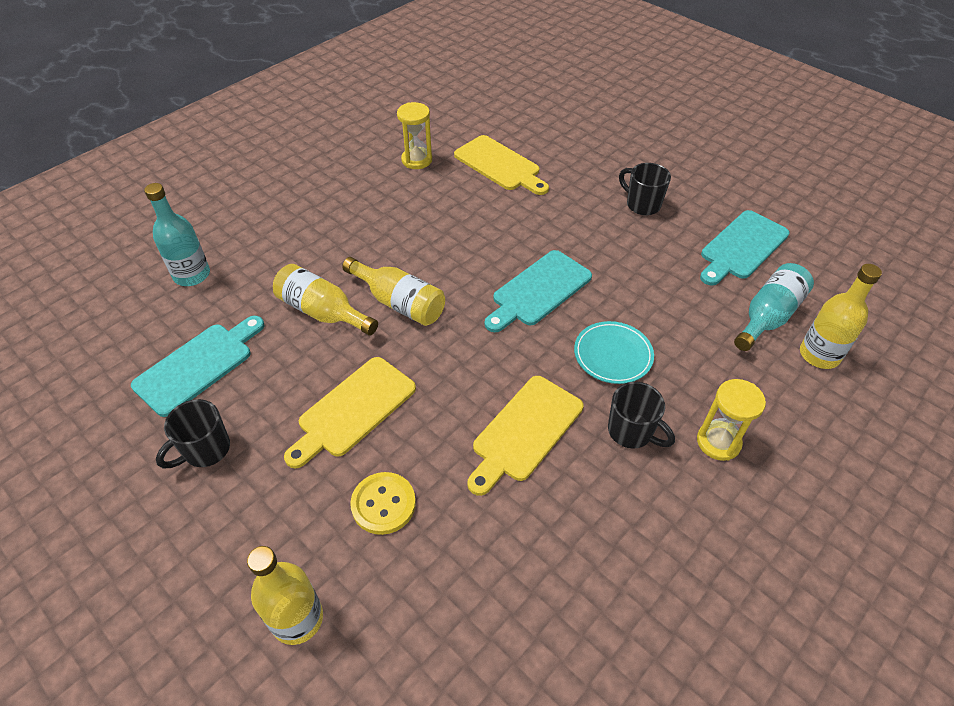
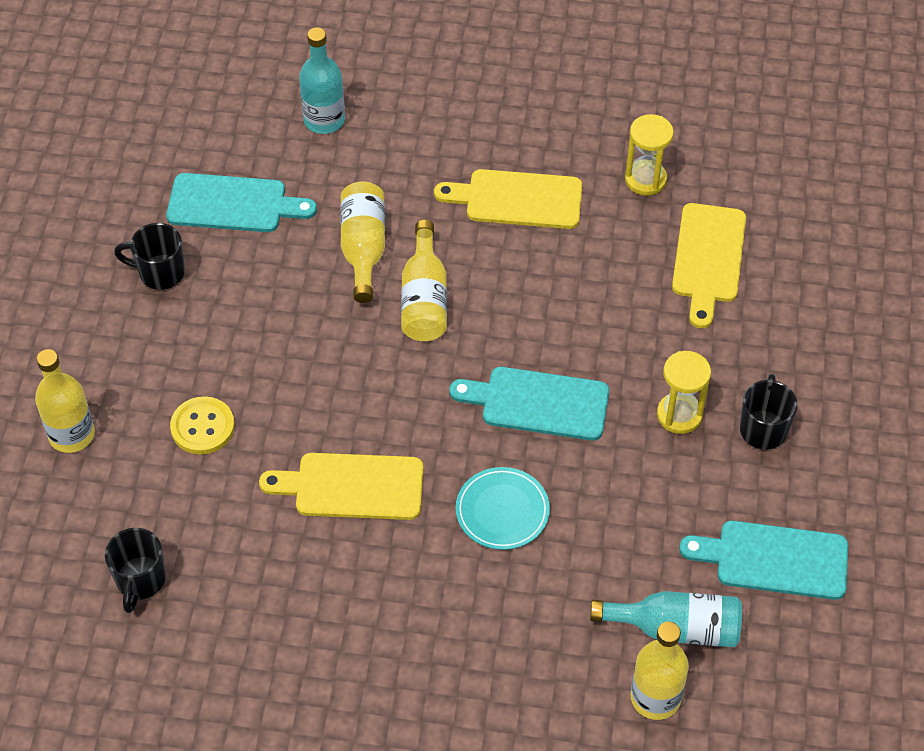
camera: 55 degrees right, 5 degrees up
yellow cutting board [284,357,416,468] -> yellow cutting board moved to [434,169,582,229]
black mug [608,382,675,449] -> black mug moved to [105,528,166,613]
yellow hourglass [697,379,766,461] -> yellow hourglass moved to [657,351,711,434]

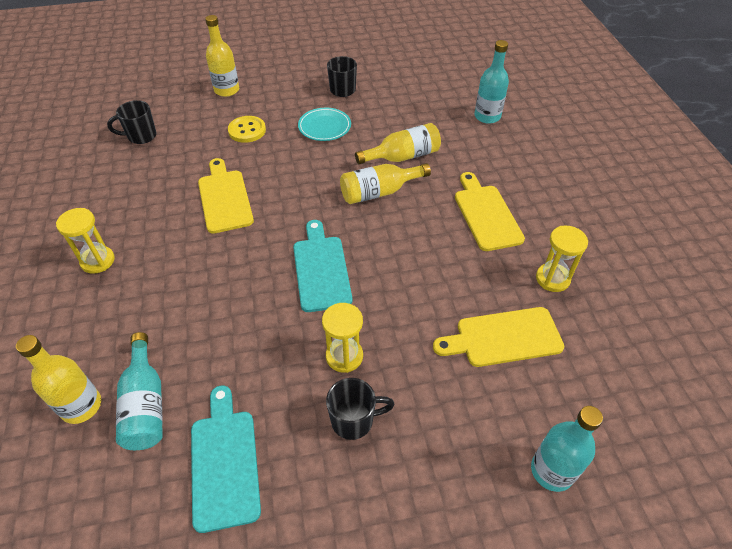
camera: 70 degrees right, 5 degrees down
turquoise cutting board [166,173,317,232] -> none
turquoise plate [456,467,550,550] -> turquoise plate moved to [298,108,351,141]
none -> yellow hourglass [56,208,115,274]
none -> turquoise bottle [531,406,603,492]

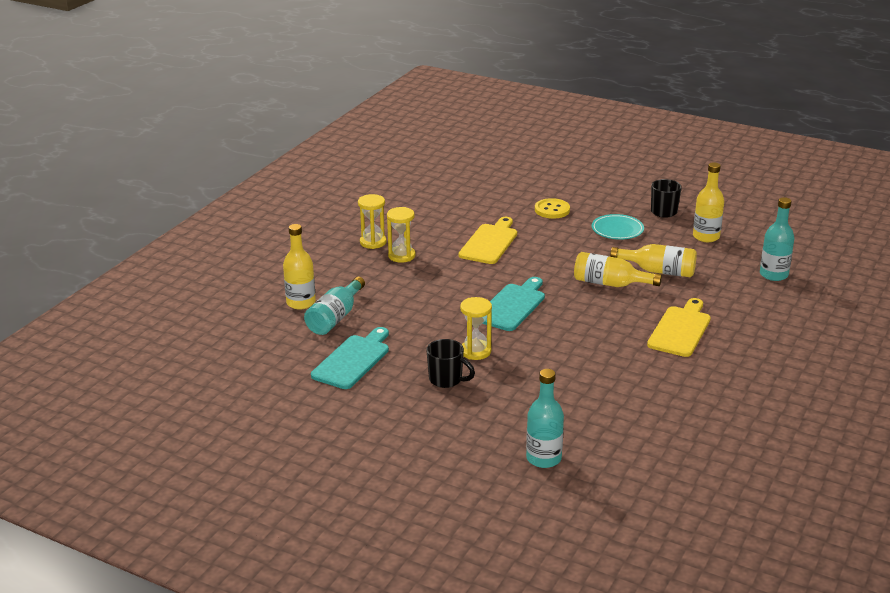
camera: 40 degrees right, 20 degrees down
black mug [107,100,157,144] -> none
yellow bottle [205,15,239,97] -> yellow bottle moved to [693,162,724,242]
yellow cutting board [433,307,564,367] -> none
yellow hourglass [536,226,588,292] -> yellow hourglass moved to [387,207,415,263]

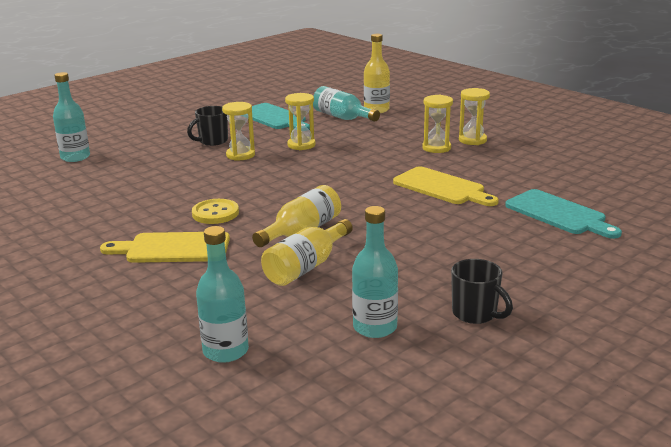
camera: 110 degrees right, 5 degrees down
turquoise cutting board [482,277,545,331] -> turquoise cutting board moved to [505,189,622,239]
yellow button [535,198,570,219] -> yellow button moved to [192,199,239,224]
turquoise plate [592,214,644,240] -> none
yellow cutting board [647,298,711,357] -> yellow cutting board turned 135 degrees clockwise [100,232,230,263]
yellow bottle [693,162,724,242] -> turquoise bottle [352,206,398,338]
none -> yellow hourglass [285,93,316,150]

